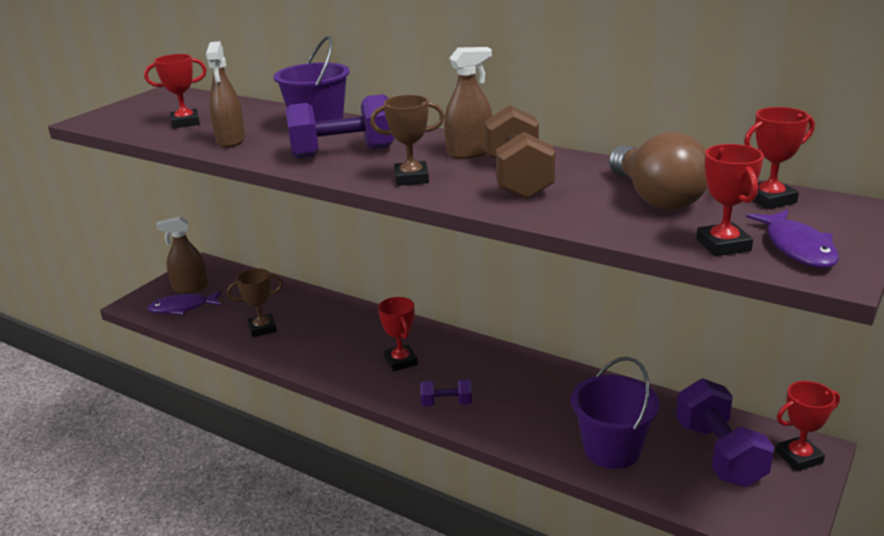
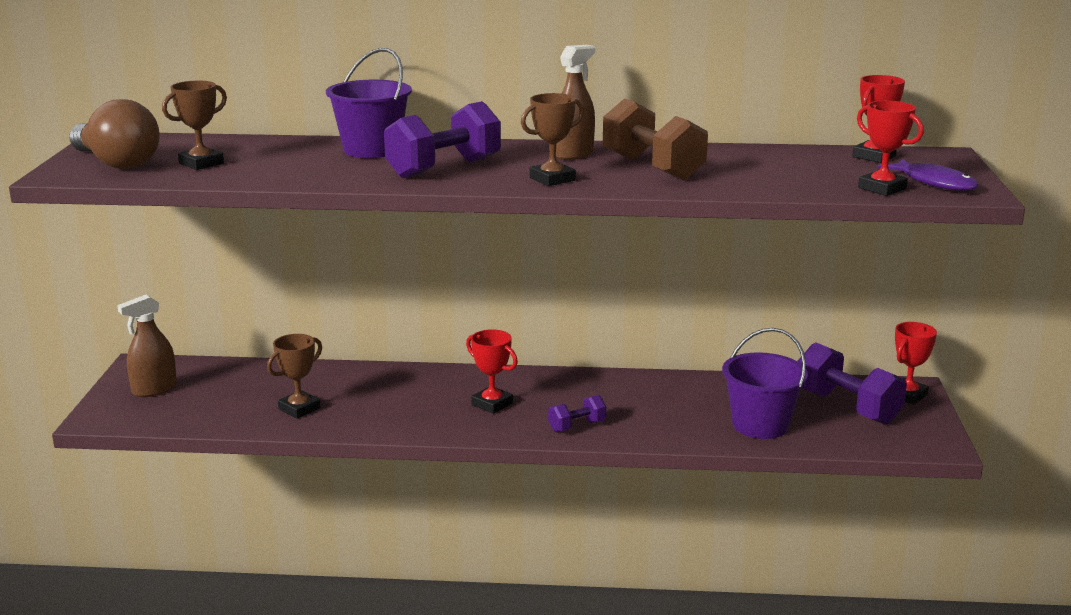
camera: 30 degrees left, 5 degrees down
red trophy [144,54,207,128] -> brown trophy [162,81,227,170]
purple fish [147,291,221,315] -> none
brown spray bottle [206,41,245,147] -> none
brown light bulb [609,132,708,210] -> brown light bulb moved to [69,99,160,169]

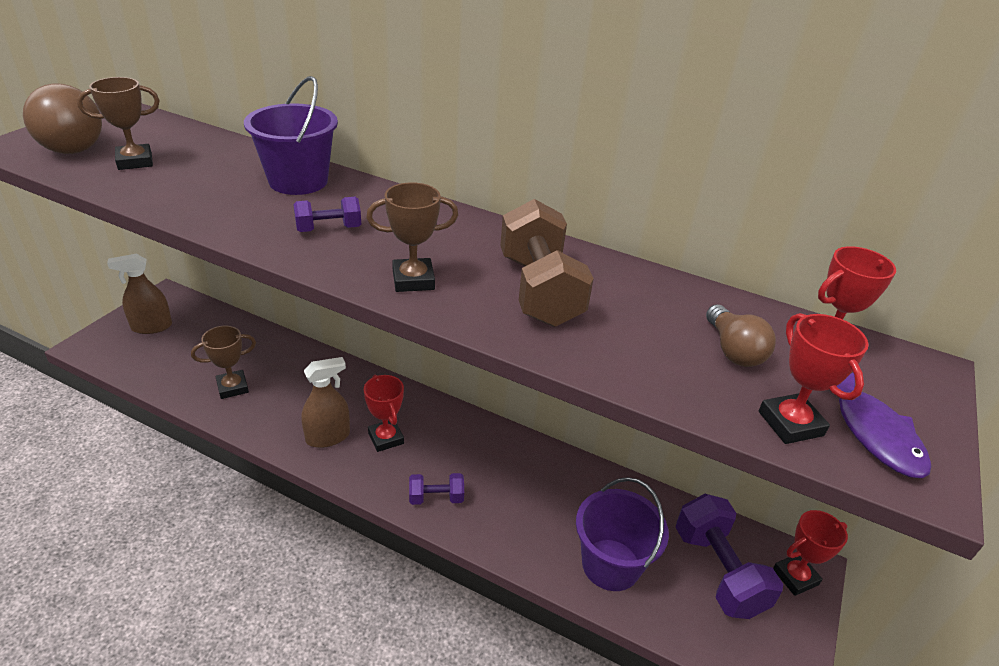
camera: 20 degrees right, 15 degrees up
purple dumbbell [384,101,501,178] -> purple dumbbell [293,197,361,232], size x0.52
brown spray bottle [556,45,595,160] -> brown spray bottle moved to [301,357,350,448]
none -> brown light bulb [706,305,776,367]

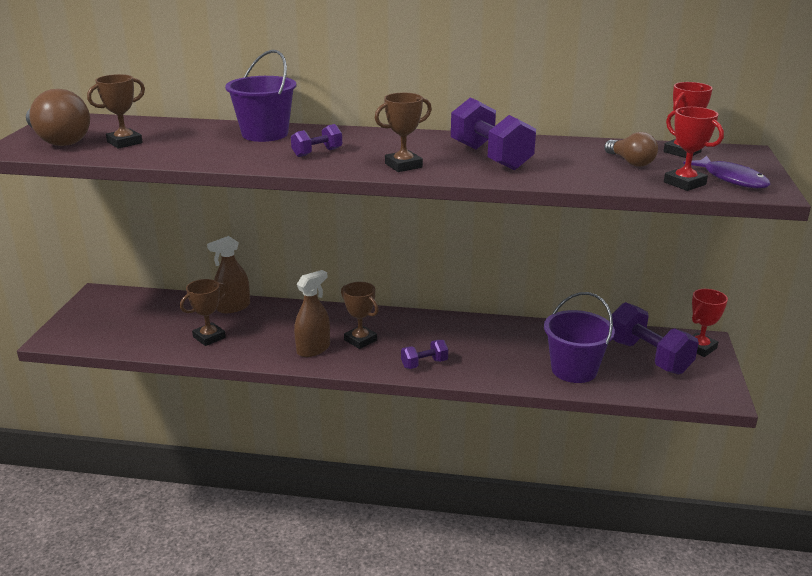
camera: 15 degrees left, 10 degrees down
brown spray bottle [107,254,172,334] -> brown spray bottle moved to [207,236,250,313]
red trophy [364,375,404,452] -> brown trophy [341,282,379,349]
brown dumbbell [500,199,594,327] -> purple dumbbell [451,97,536,170]

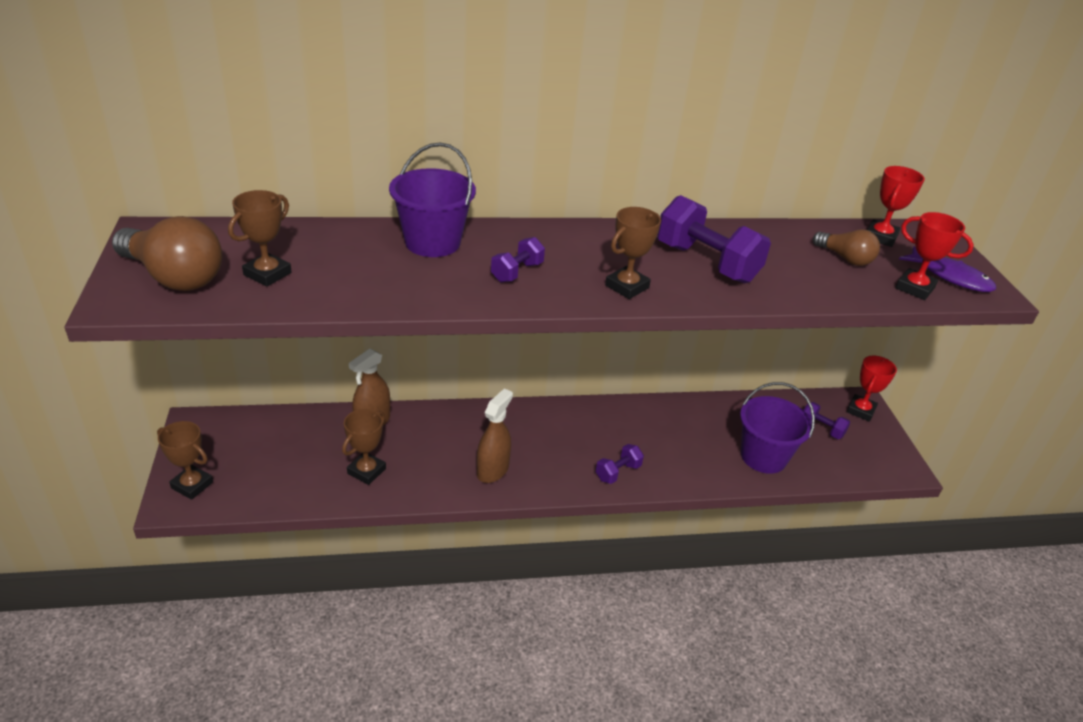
camera: 20 degrees left, 10 degrees up
brown trophy [341,282,379,349] -> brown trophy moved to [157,421,213,500]
purple dumbbell [609,302,699,374] -> purple dumbbell [803,402,850,439], size x0.52

